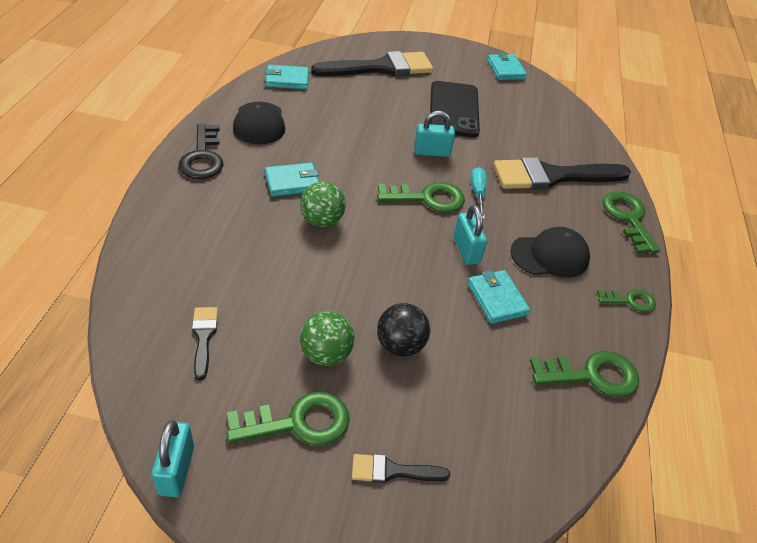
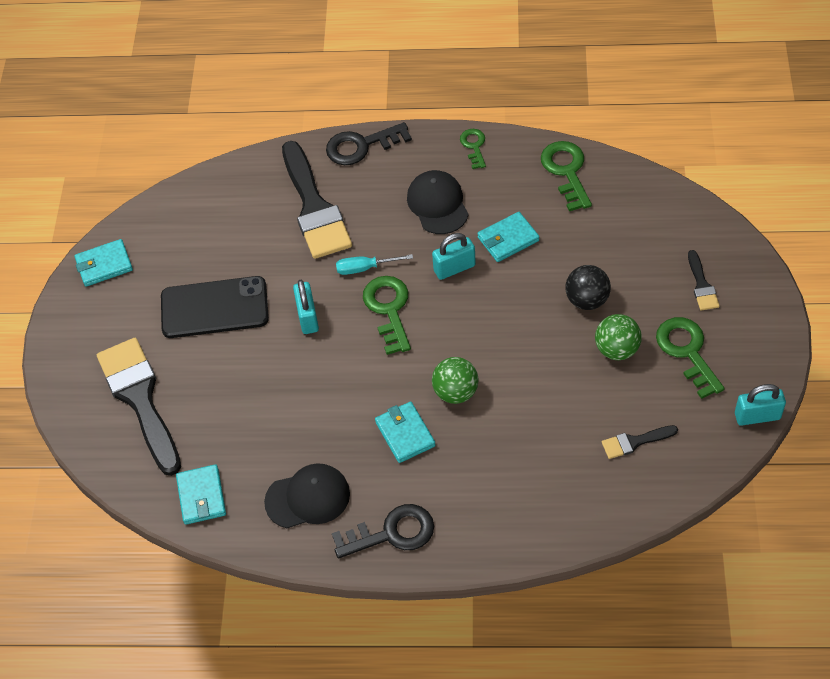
camera: 90 degrees left, 10 degrees up
green key [603,191,660,253] -> black key [326,122,412,165]

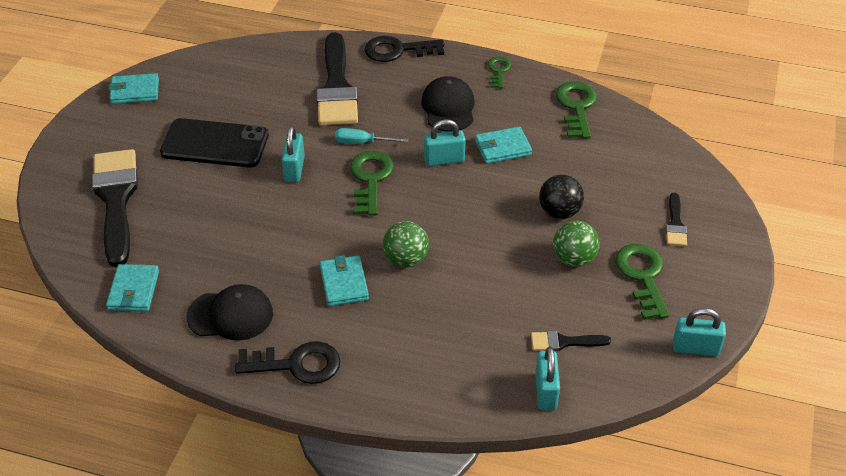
camera: 10 degrees right, 10 degrees down
none -> turquoise padlock [535,347,560,410]

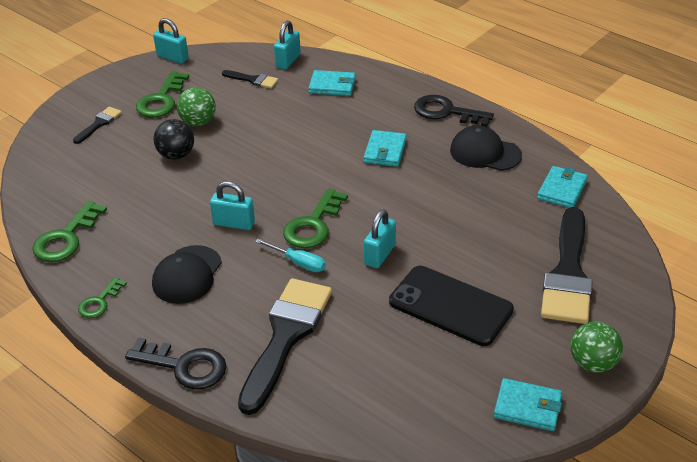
camera: 155 degrees left, 5 degrees down
green ball [383,221,429,267] -> green ball moved to [571,321,623,373]
turquoise wallet [475,127,532,164] -> turquoise wallet moved to [309,70,356,96]

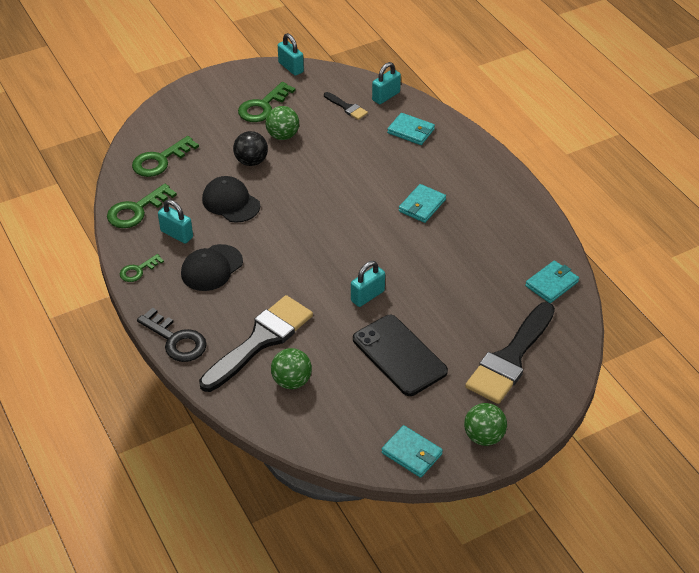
camera: 20 degrees right, 5 degrees up
black brush [73,107,122,144] -> none
turquoise padlock [210,181,255,230] -> turquoise padlock moved to [158,200,193,244]
turquoise screwdriver [255,239,326,272] -> none
green key [283,188,348,248] -> green key moved to [132,136,199,177]
black key [414,95,494,127] -> none
black cap [450,125,522,171] -> black cap moved to [202,176,260,223]
none -> green ball [271,348,312,389]

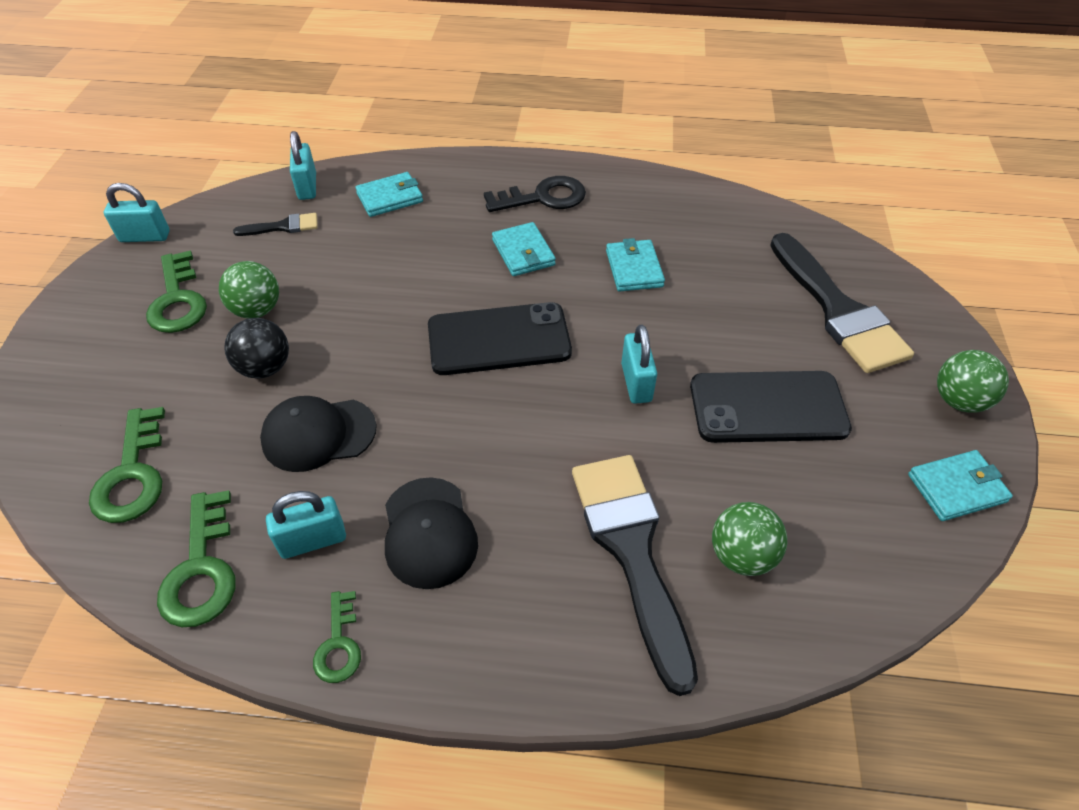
camera: 55 degrees left, 5 degrees up
black key [137,307,207,362] -> black key moved to [484,176,586,212]
turquoise wallet [525,260,579,303] -> turquoise wallet moved to [606,238,665,292]
none -> black phone [428,302,572,375]

